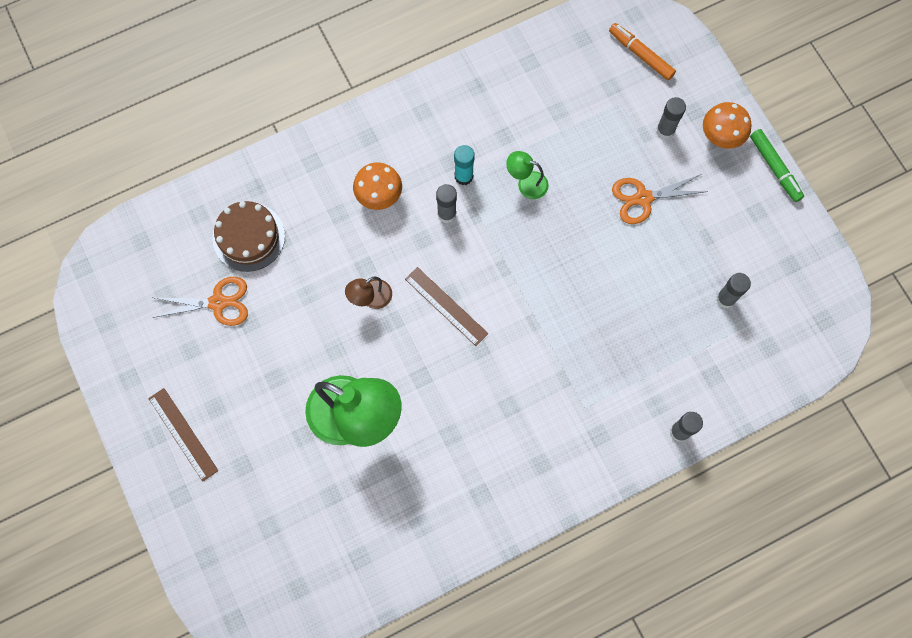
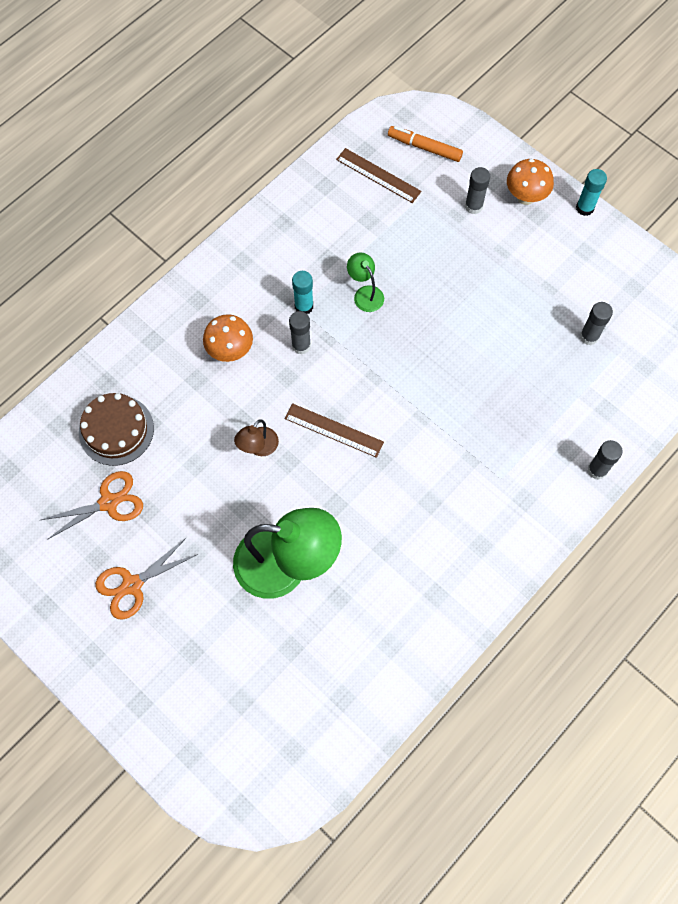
camera: 20 degrees left, 5 degrees down
brown ruler [148,388,219,482] -> brown ruler moved to [336,148,421,203]
green lamp [506,151,549,199] -> green lamp turned 60 degrees clockwise [347,252,384,312]
orange scissors [612,174,708,224] -> orange scissors moved to [95,537,198,620]
green marker [750,129,804,202] -> turquoise glue stick [576,169,607,216]

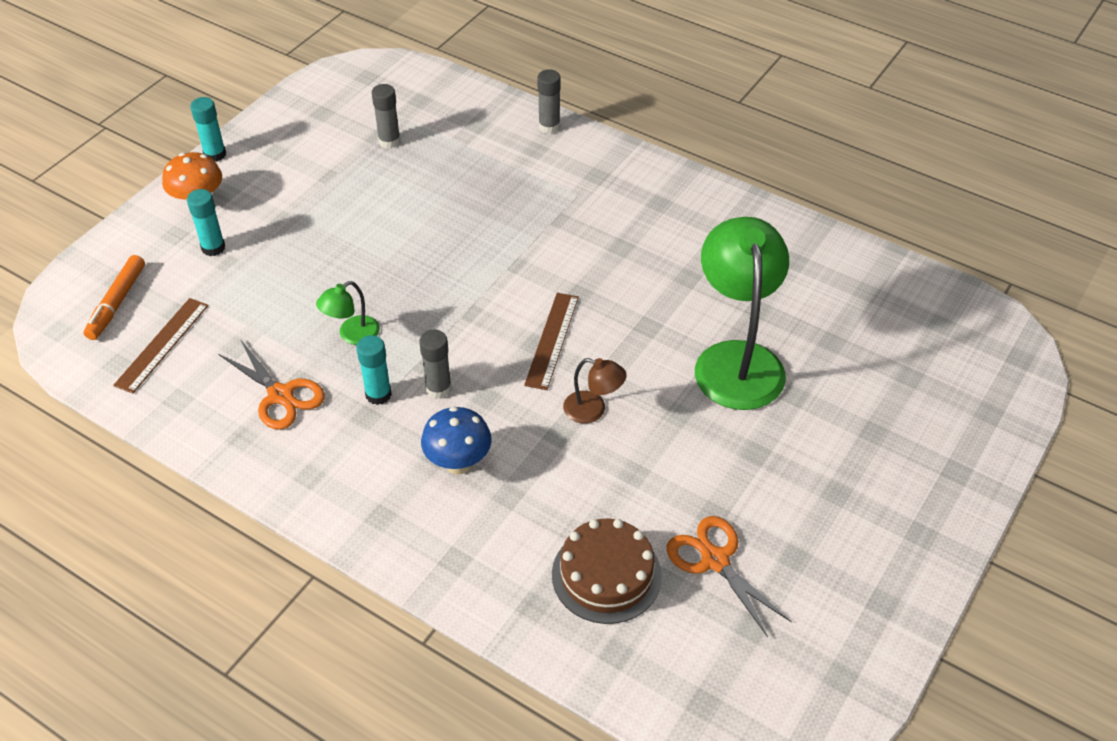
camera: 100 degrees left, 20 degrees down
orange scissors [95,537,198,620] -> orange scissors moved to [218,339,325,430]
orange mushroom [203,314,253,362] -> blue mushroom [421,406,492,475]
grey glue stick [465,167,490,214] -> turquoise glue stick [187,189,225,256]

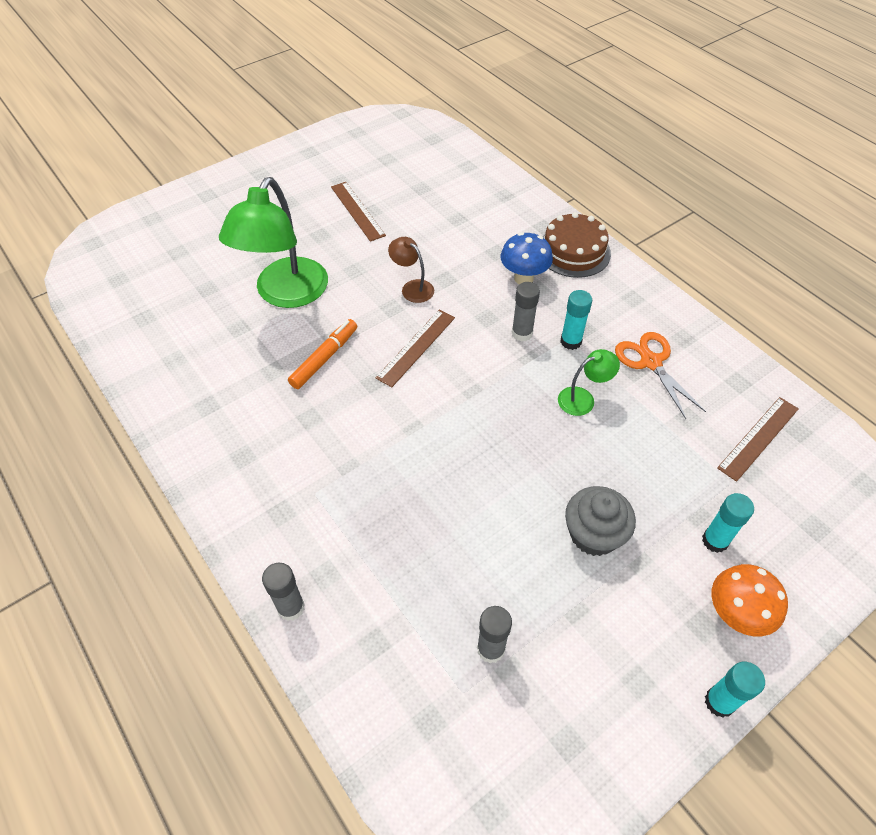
camera: 160 degrees left, 5 degrees up
orange marker [83,255,145,340] -> orange marker moved to [288,319,357,389]
brown cake [552,519,662,624] -> brown cake moved to [542,212,611,278]
orange scissors [667,516,792,637] -> none
none -> brown ruler [331,182,386,242]
none -> grey cupcake [565,486,636,556]

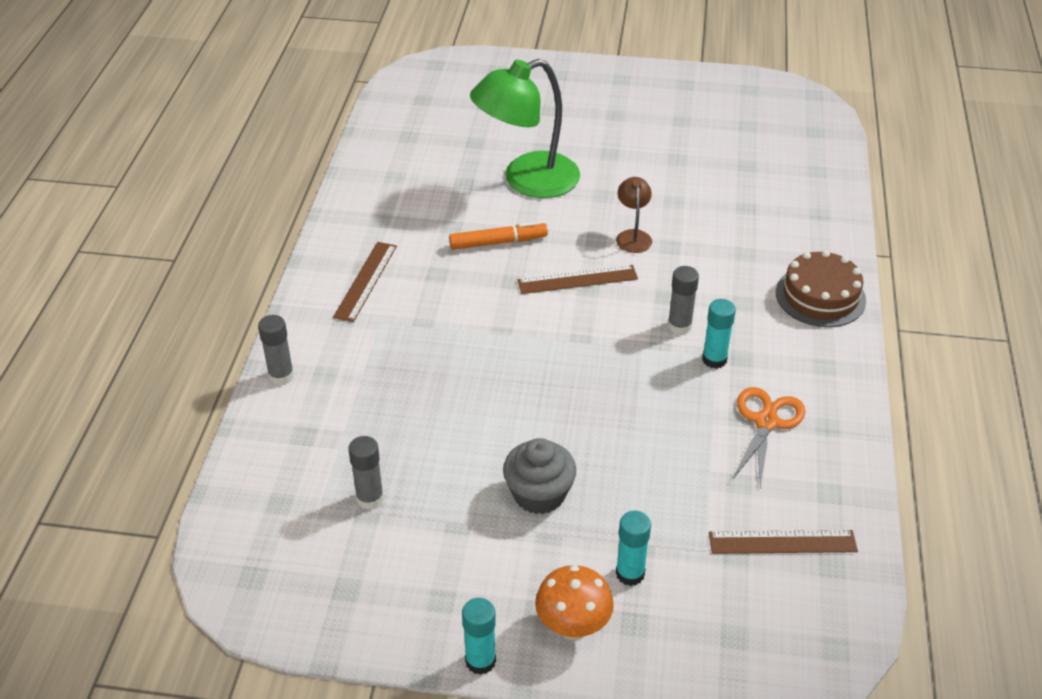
camera: 45 degrees right, 10 degrees down
brown ruler [331,182,386,242] -> brown ruler moved to [333,242,397,322]
blue mushroom [501,232,553,284] -> none
green lamp [558,349,620,416] -> none

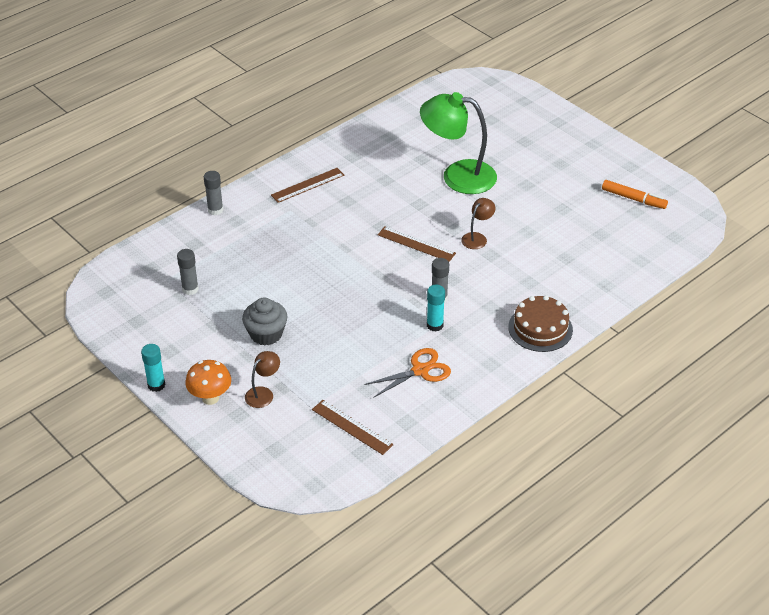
camera: 40 degrees right, 0 degrees up
orange marker [449,221,548,250] -> orange marker moved to [602,180,668,209]
turquoise glue stick [616,511,651,586] -> brown lamp [245,351,280,408]

